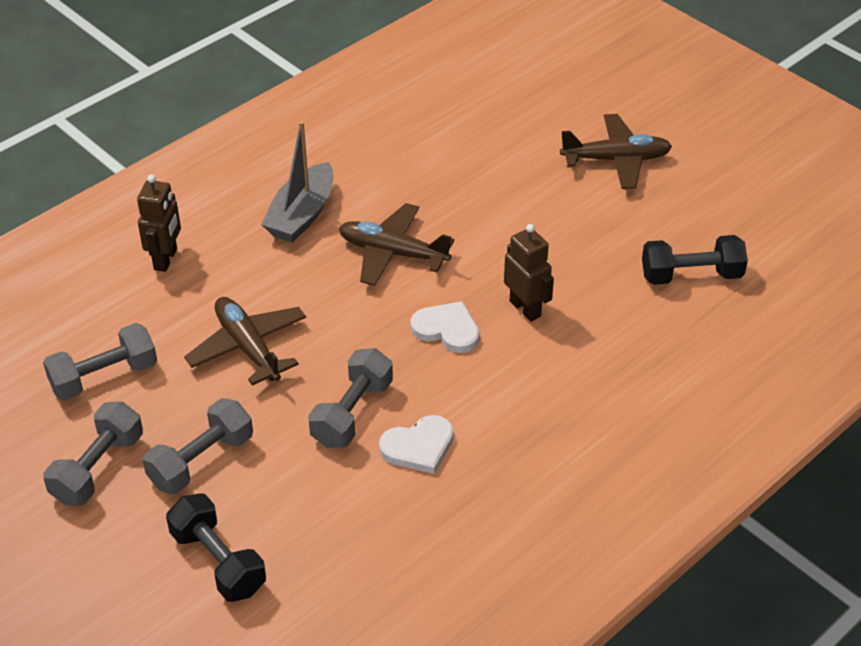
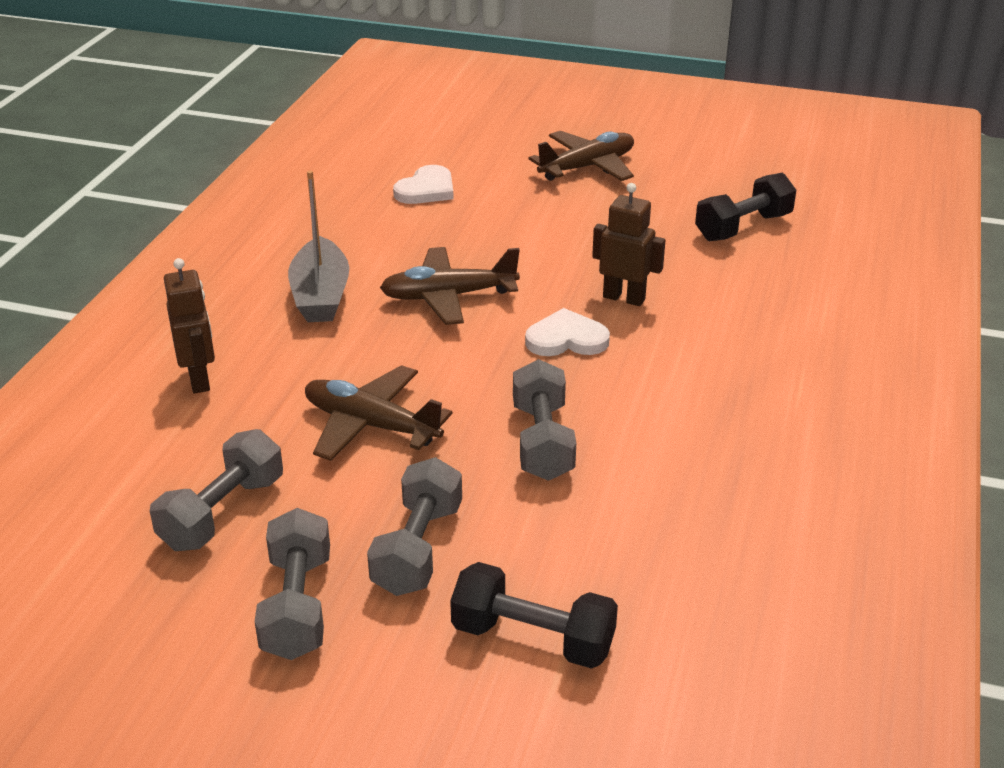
camera: 30 degrees left, 10 degrees down
white heart [379,415,454,474] -> white heart moved to [393,165,454,204]

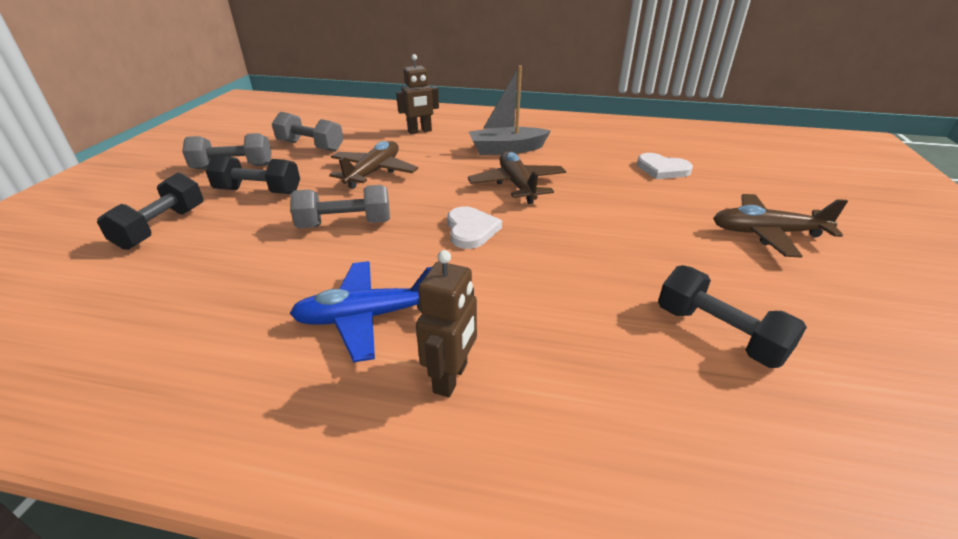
camera: 85 degrees right, 0 degrees up
grey dumbbell [367,457,462,596] -> black dumbbell [206,155,300,194]
brown plane [529,131,634,181] -> brown plane turned 135 degrees clockwise [713,194,848,258]
brown robot [592,183,666,306] -> brown robot moved to [416,250,477,398]
none -> blue plane [289,261,432,362]

